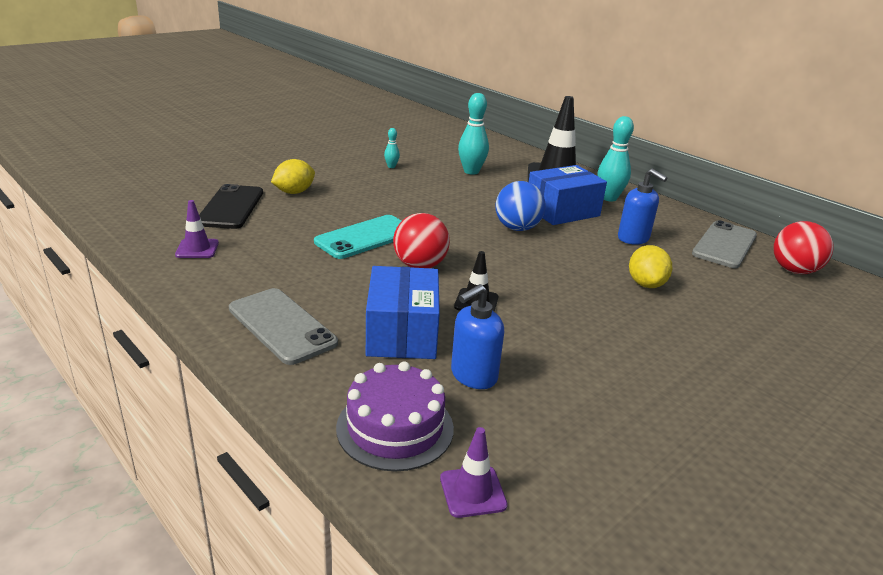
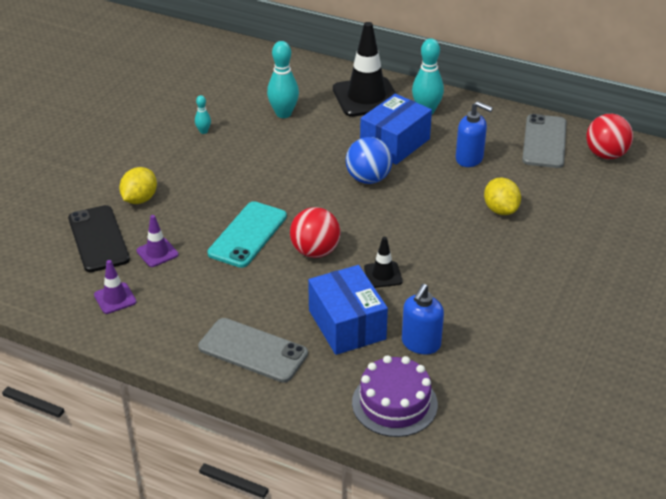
camera: 20 degrees left, 10 degrees up
purple traffic cone [440,427,508,518] -> purple traffic cone moved to [136,215,179,267]

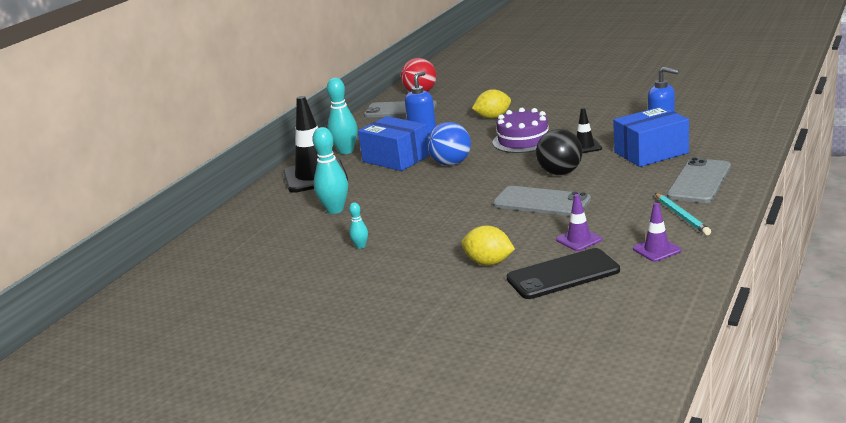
camera: 85 degrees left, 15 degrees down
turquoise phone [208,201,287,268] -> grey phone [493,186,591,216]
red ball [290,207,341,258] -> black ball [536,129,582,175]
purple cake [352,355,438,437] -> purple cake moved to [493,108,549,153]
none -> turquoise pencil [655,193,711,235]

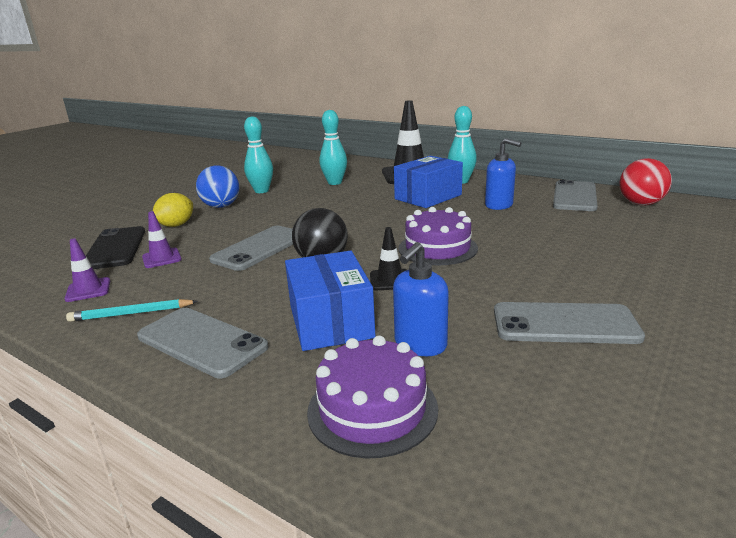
camera: 95 degrees right, 0 degrees up
turquoise bowling pin [349,202,368,249] -> turquoise bowling pin [244,116,273,193], size x1.98
blue ball [427,122,471,166] -> blue ball moved to [196,165,239,208]
yellow lemon [472,89,511,119] -> none
none -> purple cake [307,335,438,459]
none -> grey phone [494,302,645,344]

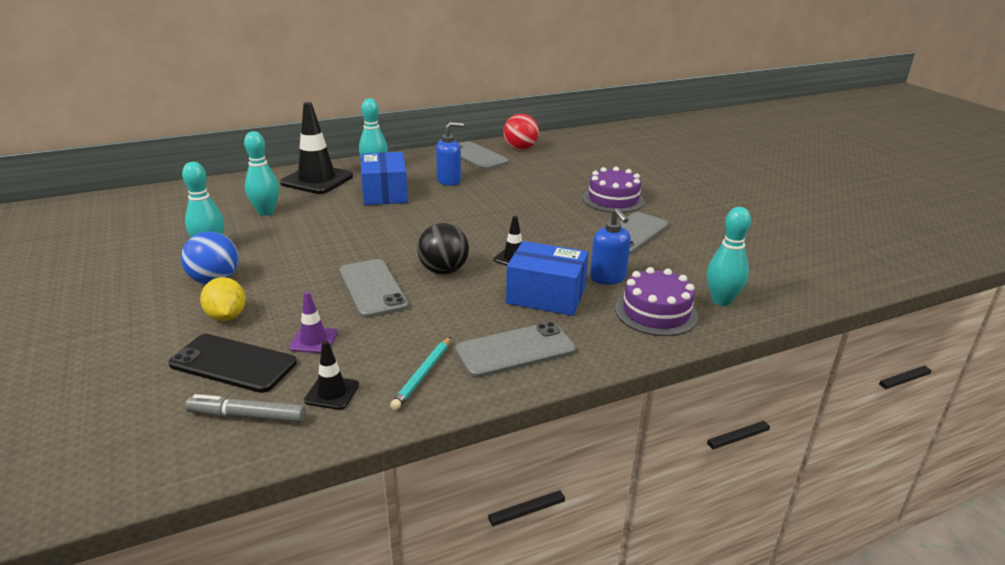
camera: 60 degrees left, 5 degrees up
purple traffic cone [65,238,110,302] -> black traffic cone [304,341,359,410]
purple cake [398,207,478,265] -> purple cake moved to [583,167,645,213]
none -> grey marker [185,394,306,423]
none -> turquoise bowling pin [707,207,751,306]

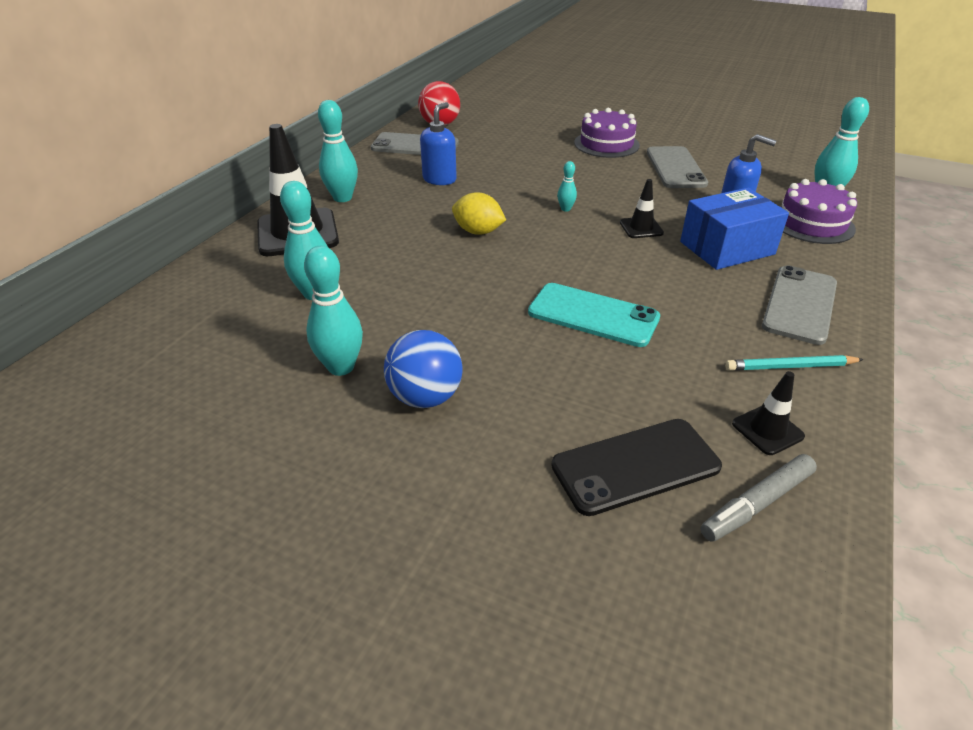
camera: 40 degrees left, 10 degrees up
yellow lemon [200,277,246,321] -> yellow lemon moved to [452,193,506,235]
purple traffic cone [289,291,337,353] -> none
grey phone [339,259,409,318] -> turquoise phone [528,283,660,347]
blue box [361,152,408,205] -> none
turquoise pencil [390,337,451,410] -> turquoise pencil turned 105 degrees clockwise [725,355,864,371]
black ball [417,223,469,274] -> none
none -> turquoise bowling pin [557,161,577,212]

